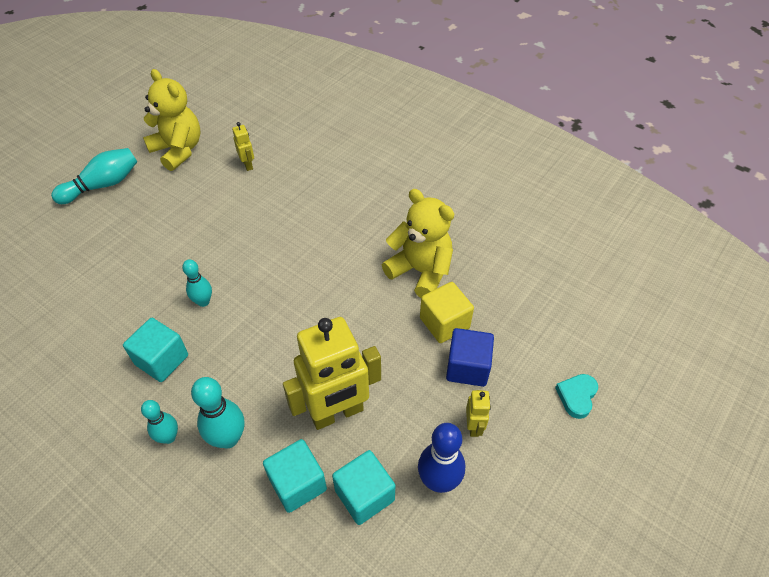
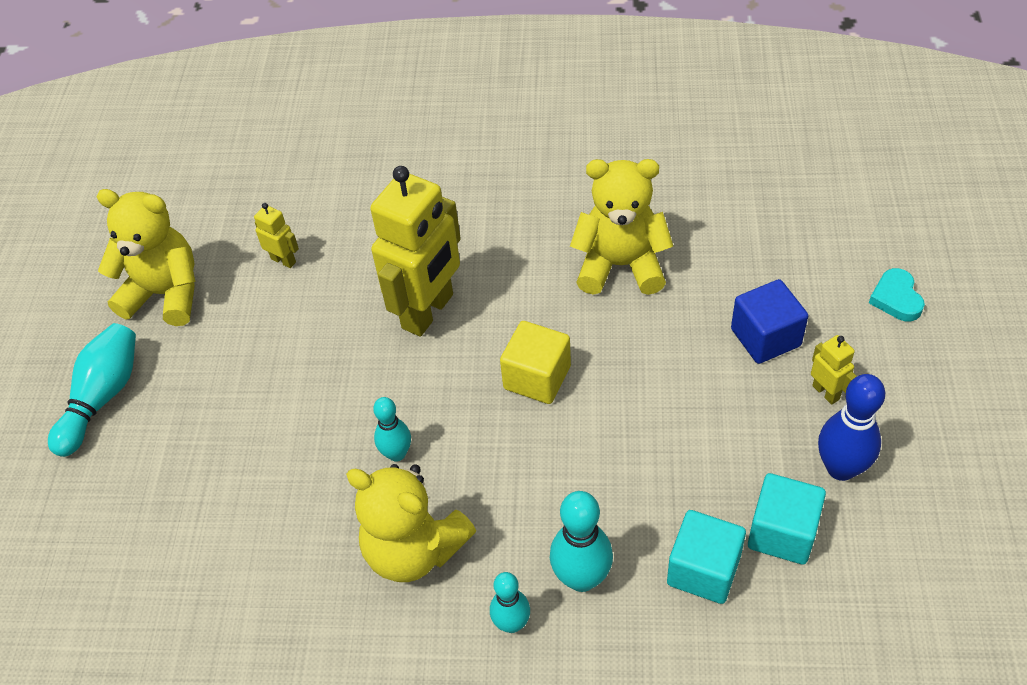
camera: 30 degrees left, 0 degrees up
turquoise cube [123,318,188,382] -> yellow teddy bear [346,464,476,582]
yellow robot [283,317,381,430] -> yellow robot moved to [370,166,461,337]
yellow cube [420,282,474,343] -> yellow cube moved to [500,321,571,404]

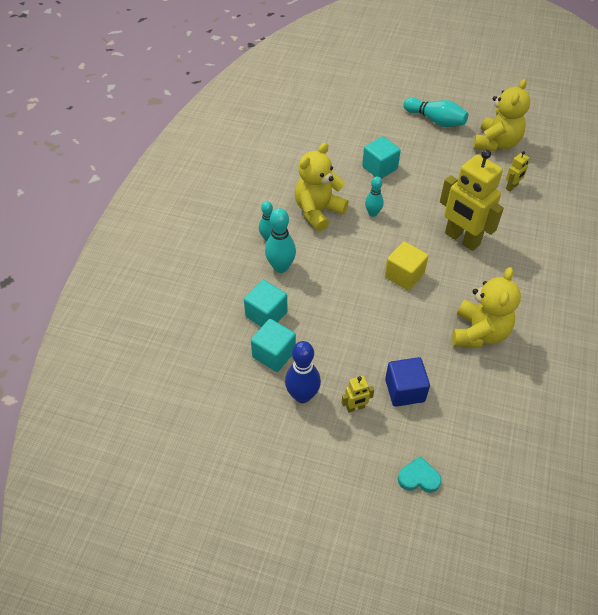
camera: 100 degrees right, 0 degrees up
none -> turquoise cube [362,136,401,179]

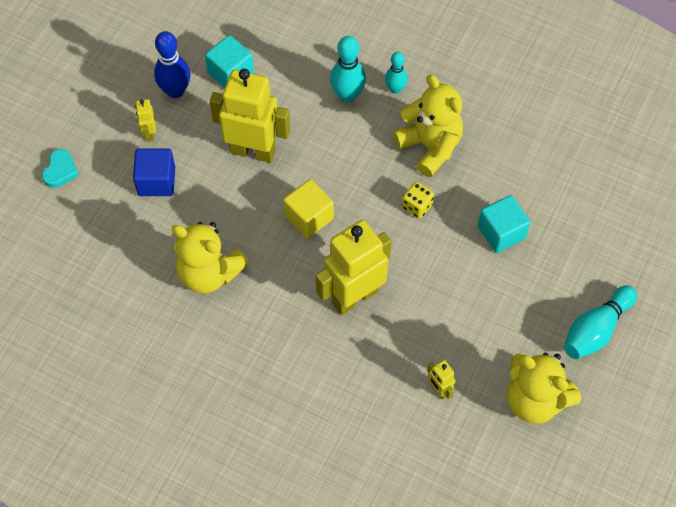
camera: 100 degrees right, 10 degrees up
turquoise cube [244,280,288,327] -> none
turquoise bowling pin [365,176,384,217] -> yellow dice [402,182,434,218]
none -> yellow robot [210,69,290,163]

